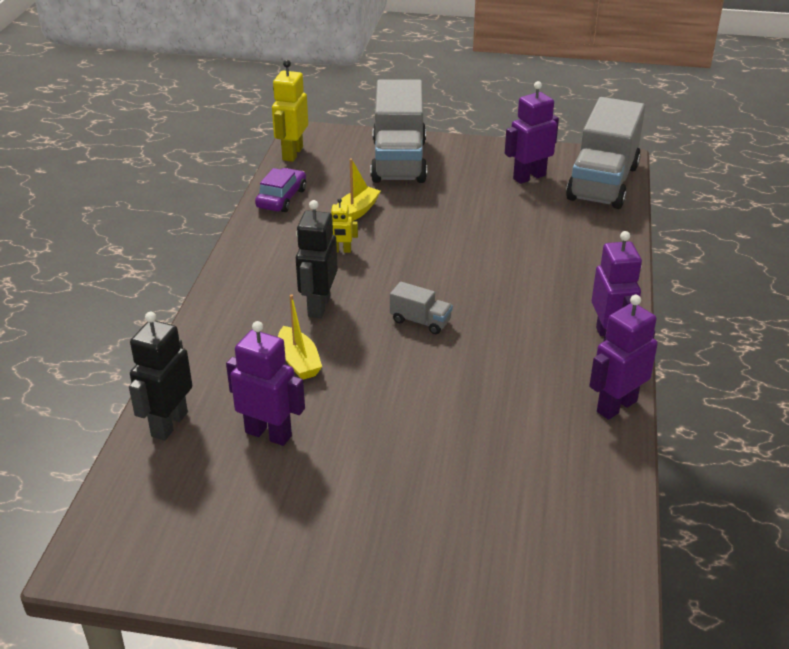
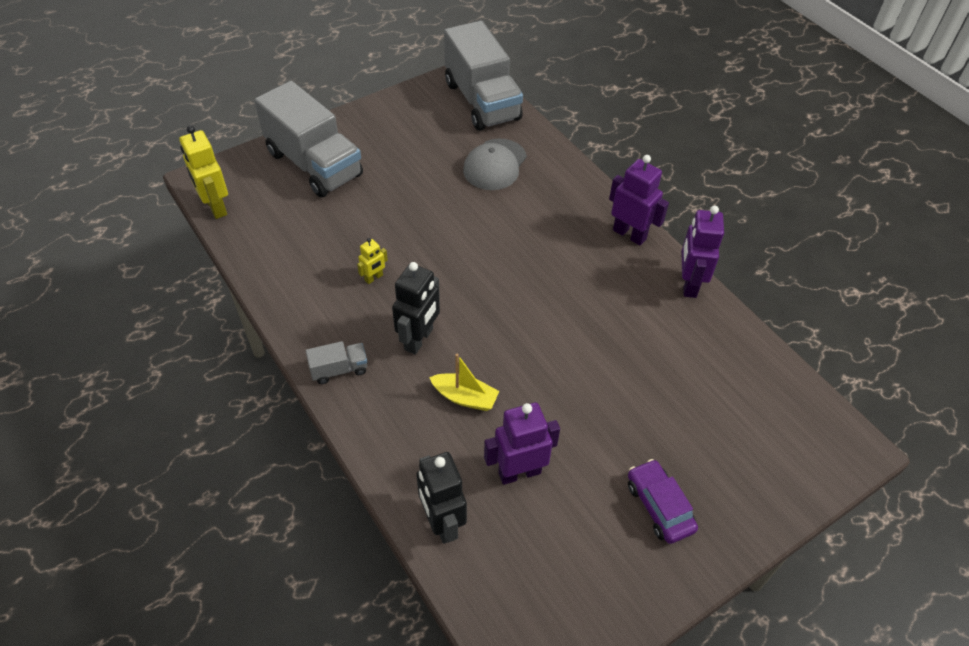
camera: 45 degrees left, 15 degrees up
purple car [255,168,306,212] -> purple car moved to [628,459,698,544]
black robot [296,200,338,318] -> black robot turned 120 degrees counterclockwise [392,262,440,355]
yellow boat [338,158,380,221] -> none
grey truck [390,282,453,334] -> grey truck moved to [306,341,367,384]
purple robot [505,81,559,184] -> none
none -> grey cap [463,139,527,190]

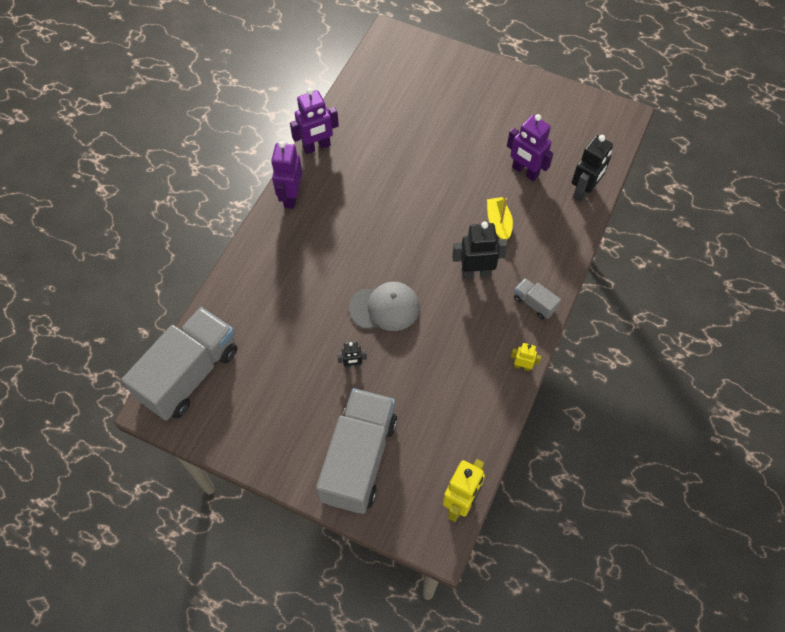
camera: 120 degrees left, 10 degrees up
yellow robot [357,238,388,284] -> yellow robot moved to [511,343,541,371]
grey cap [463,139,527,190] -> grey cap moved to [349,282,420,331]
purple car [628,459,698,544] -> none
none -> black robot [337,341,367,368]

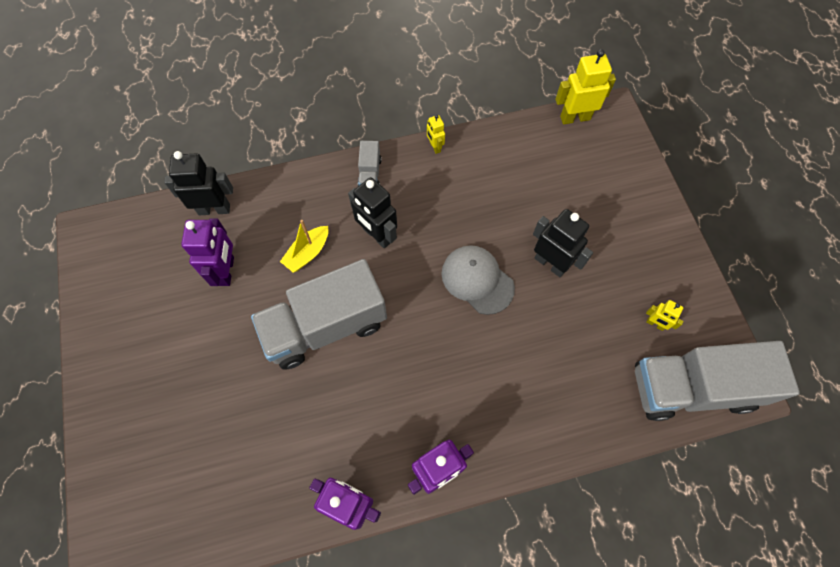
camera: 130 degrees left, 5 degrees up
grey truck [316,388,397,514] -> grey truck moved to [251,259,387,370]
black robot [337,341,367,368] -> black robot [533,209,593,277], size x1.89
none -> yellow robot [646,300,684,331]

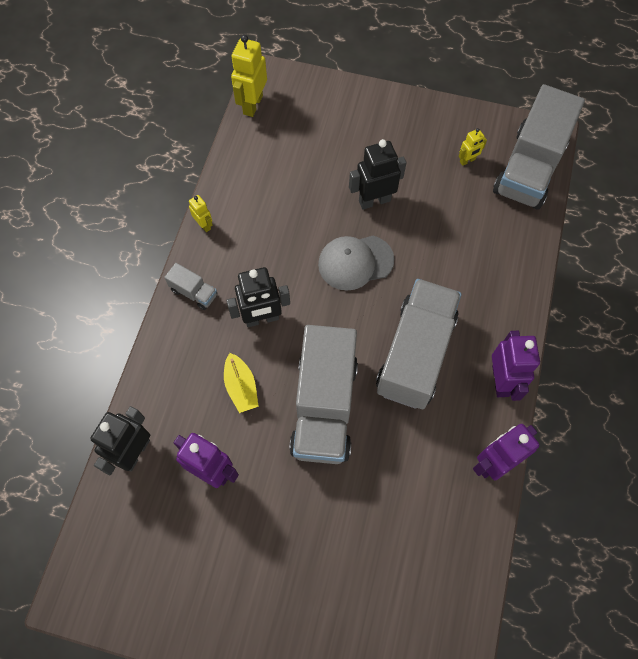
camera: 60 degrees left, 0 degrees up
yellow robot [427,115,445,154] -> yellow robot turned 135 degrees counterclockwise [189,195,213,232]
none -> grey truck [376,279,461,409]

